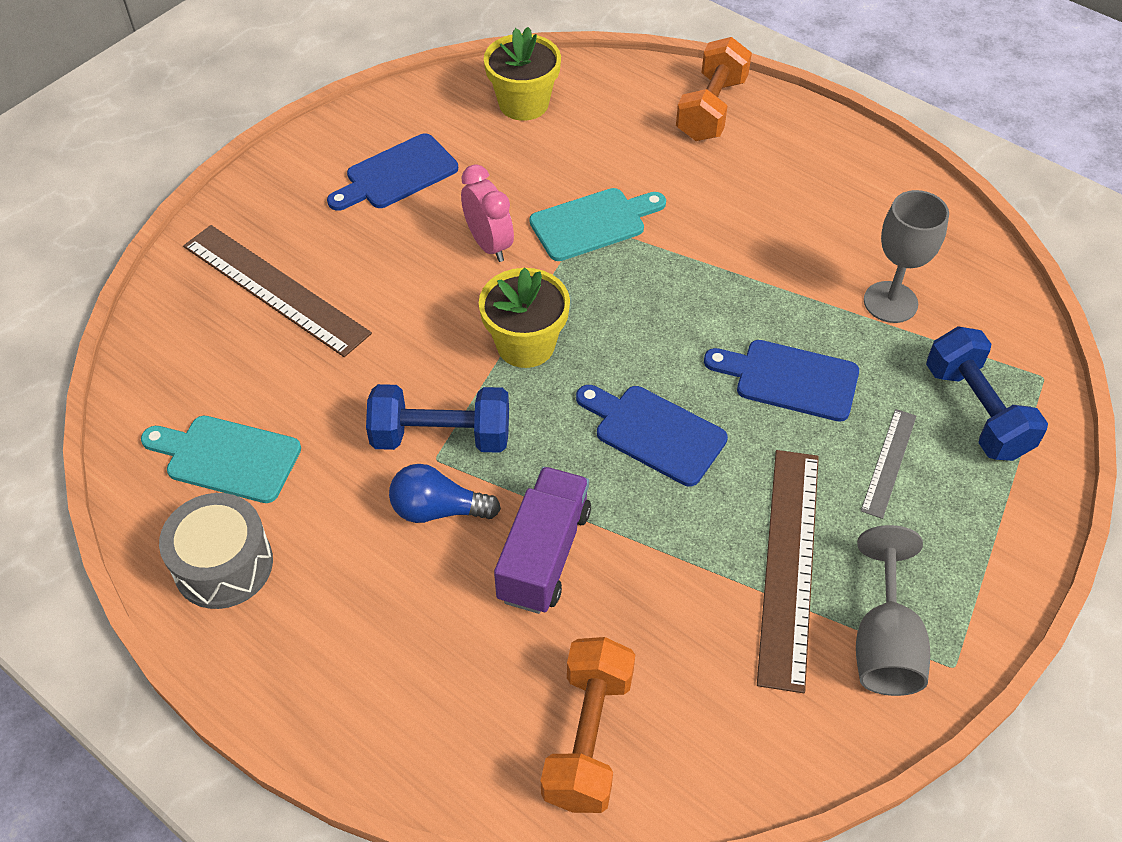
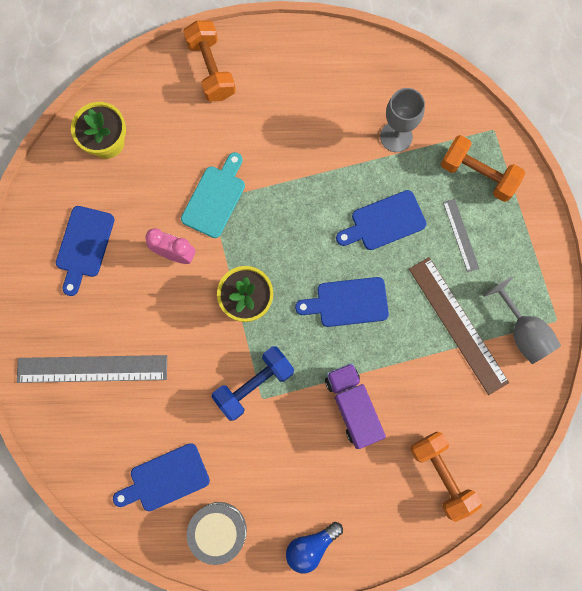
camera: 40 degrees left, 25 degrees up
turquoise cutting board [141,416,301,503] -> blue cutting board [113,443,210,511]
brown ruler [183,225,372,357] -> grey ruler [17,355,167,383]
blue light bulb [389,464,501,523] -> blue light bulb moved to [286,522,343,574]
blue dumbbell [926,326,1048,461] -> orange dumbbell [441,135,525,202]

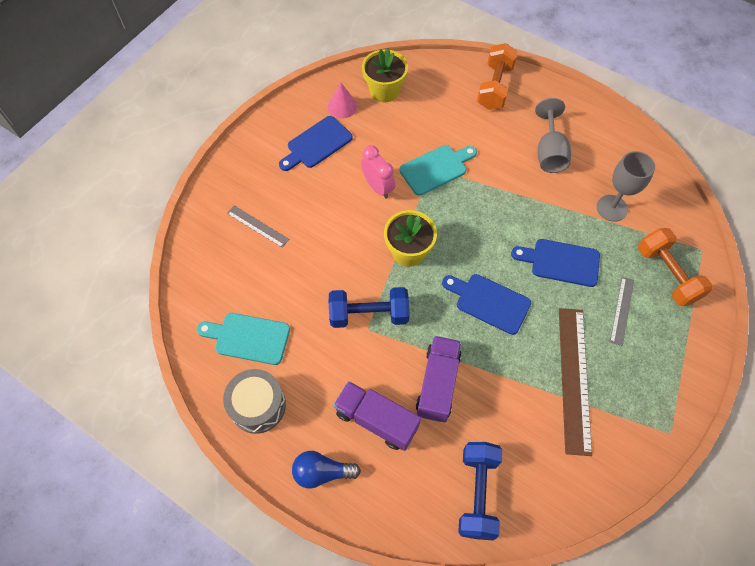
camera: 35 degrees right, 15 degrees down
grey ruler [17,355,167,383] -> grey ruler [227,206,289,248], size x0.52
blue cutting board [113,443,210,511] -> turquoise cutting board [197,313,290,365]
orange dumbbell [410,432,482,522] -> blue dumbbell [458,442,502,540]
grey goblet [483,276,561,364] -> grey goblet moved to [535,98,571,173]
none -> pink cone [328,83,357,118]
none -> purple truck [333,381,421,451]

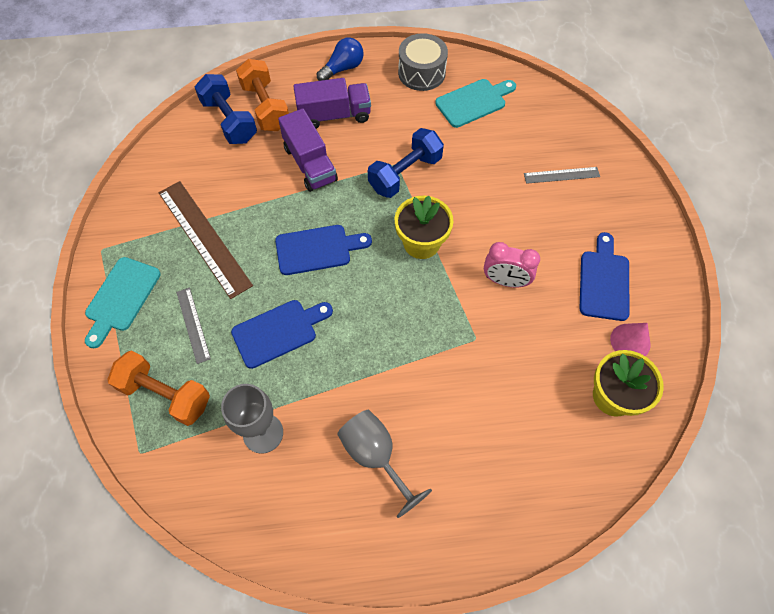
camera: 140 degrees right, 0 degrees up
turquoise cutting board [399,145,477,195] -> turquoise cutting board moved to [85,257,161,348]
orange dumbbell [477,43,518,110] -> orange dumbbell moved to [236,59,289,131]

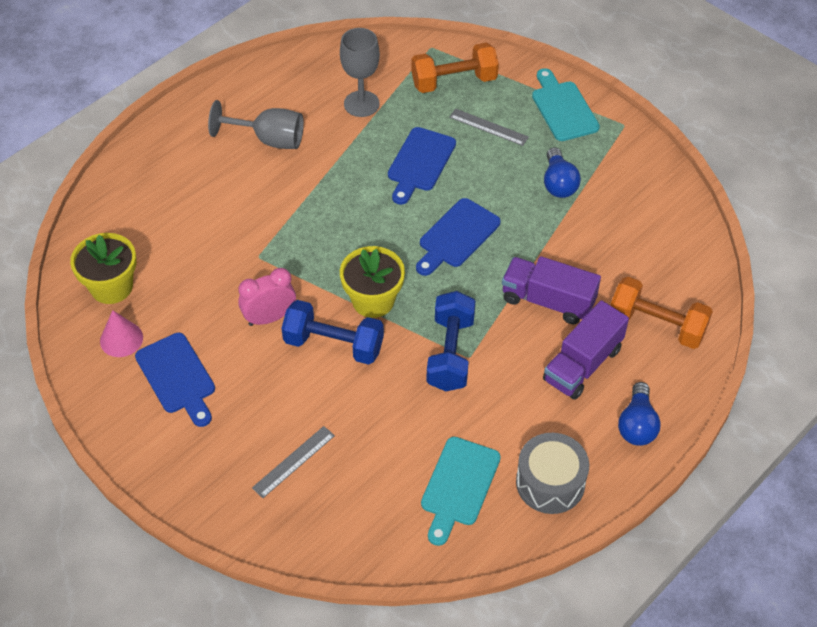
camera: 140 degrees right, 10 degrees down
brown ruler [159,181,253,299] -> blue light bulb [544,147,581,198]
blue dumbbell [195,74,257,144] -> blue dumbbell moved to [281,300,384,365]

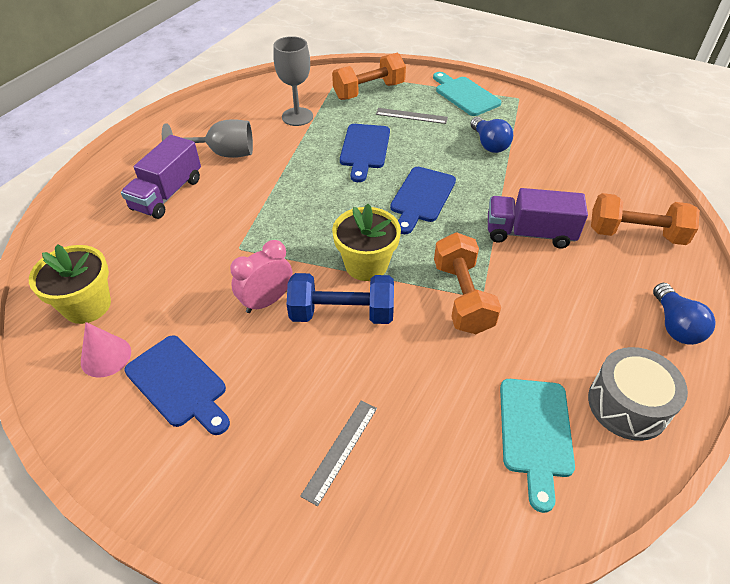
camera: 15 degrees left, 5 degrees down
blue dumbbell [426,291,475,391] -> orange dumbbell [434,232,501,334]
purple truck [543,300,629,400] -> purple truck moved to [121,135,201,219]

